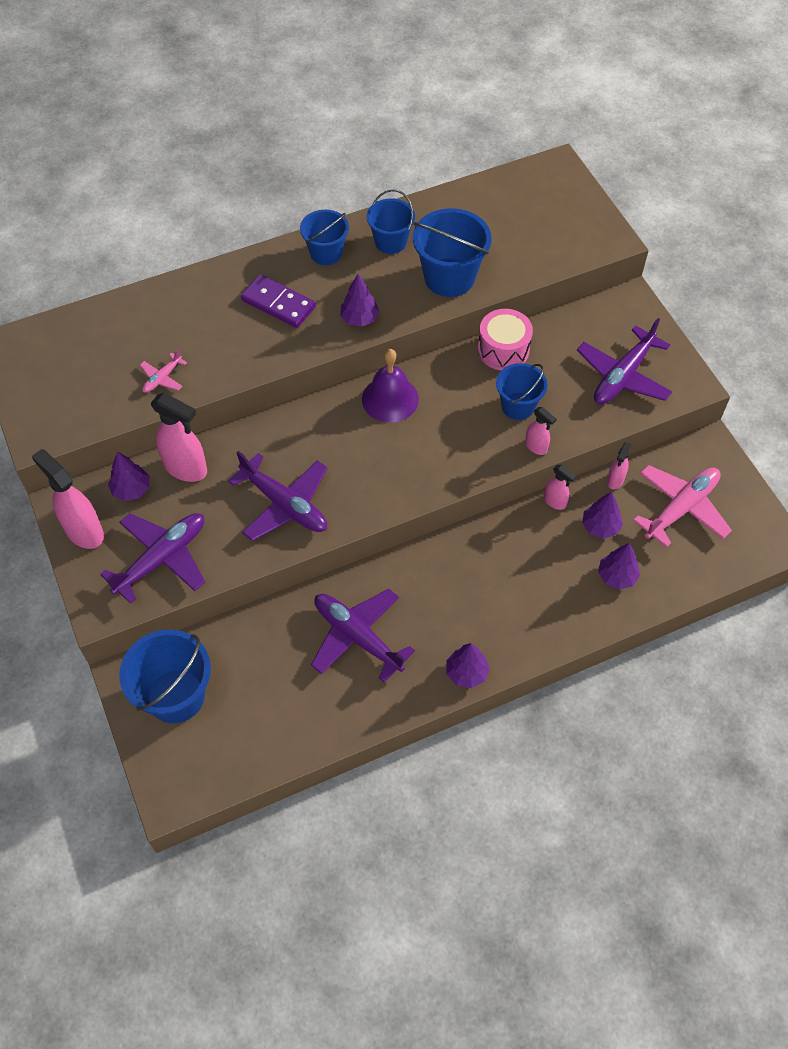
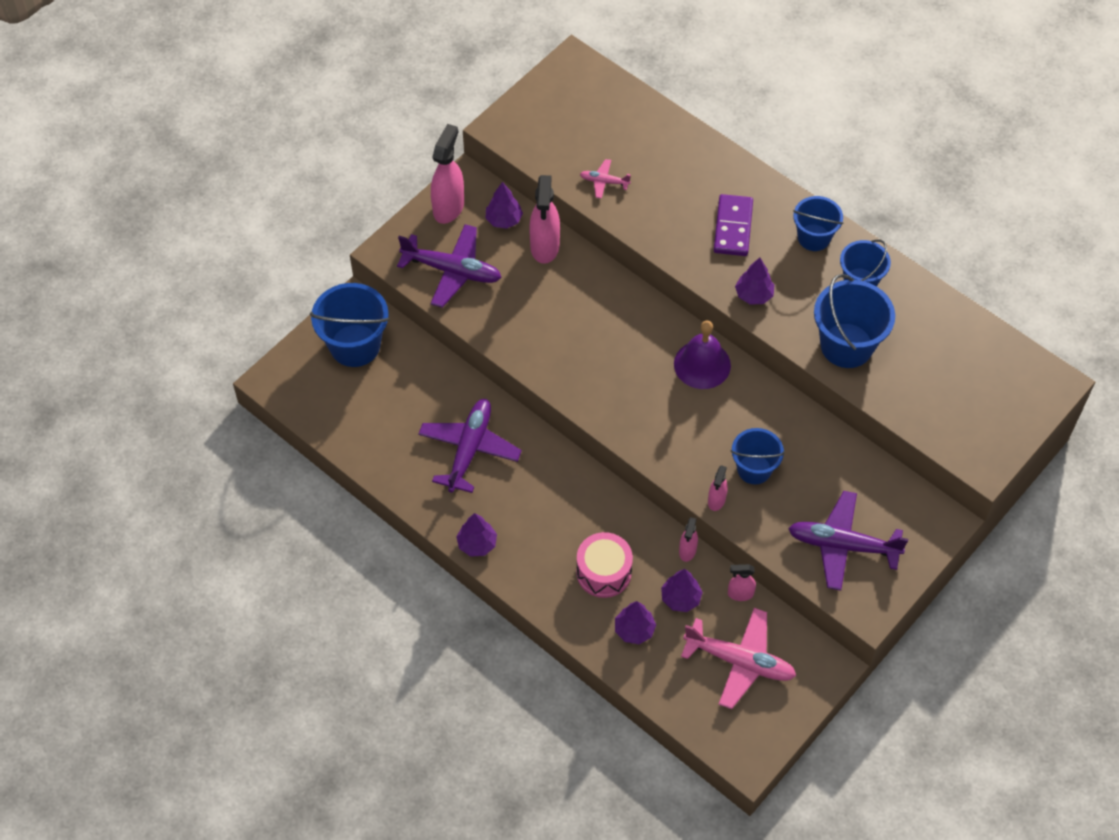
camera: 65 degrees right, 0 degrees up
purple plane [228,451,328,541] -> none
pink drum [478,309,533,370] -> pink drum moved to [576,532,633,598]

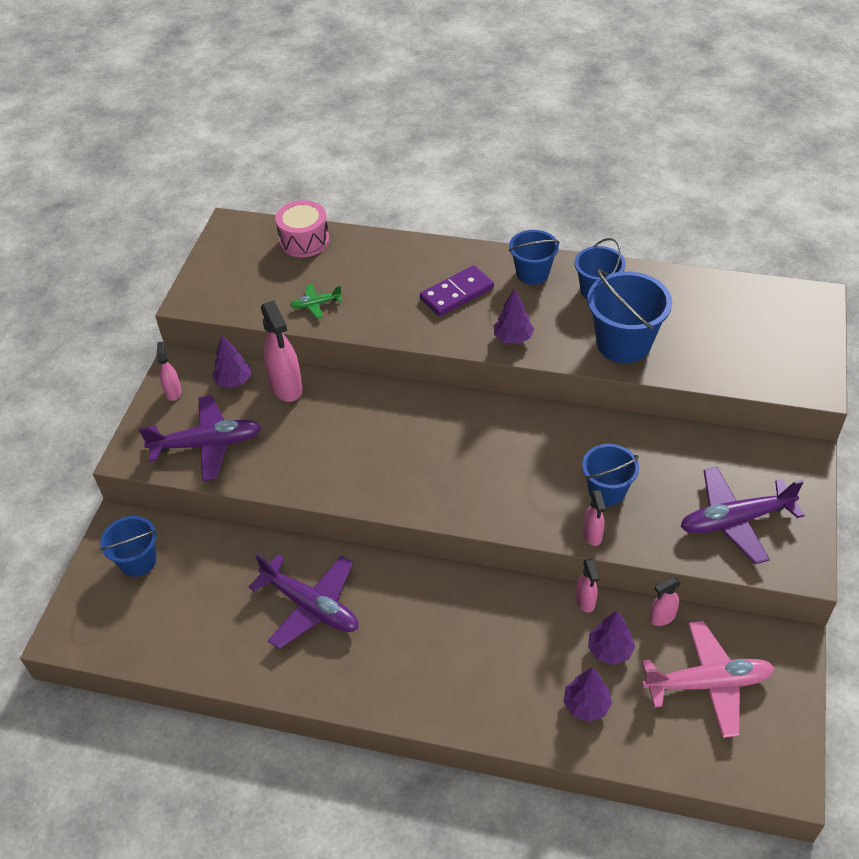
camera: 25 degrees left, 10 degrees down
blue bucket [310,283,390,367] -> blue bucket [100,516,157,577], size x0.64
purple plane [418,399,522,493] -> purple plane turned 135 degrees clockwise [249,554,358,649]
pink spray bottle [431,124,464,224] -> pink spray bottle [156,342,182,401], size x0.54
purple tree [456,513,497,557] -> none
pink drum [576,532,633,598] -> pink drum moved to [275,200,329,257]
pink plane [580,159,631,199] -> green plane [290,284,342,318]
purple bell [674,321,731,389] -> none
purple domino [714,194,753,256] -> purple domino turned 75 degrees clockwise [420,265,494,316]

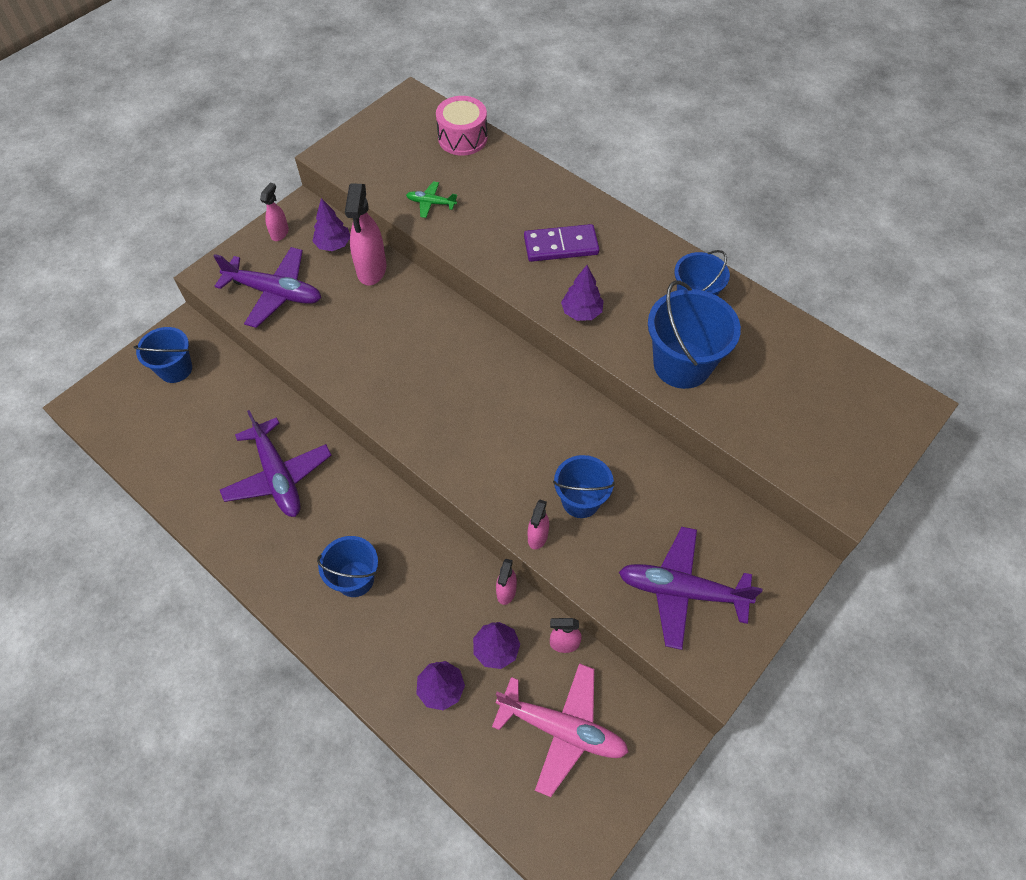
camera: 25 degrees right, 10 degrees up
blue bucket [509,230,560,285] -> blue bucket moved to [317,536,378,597]

